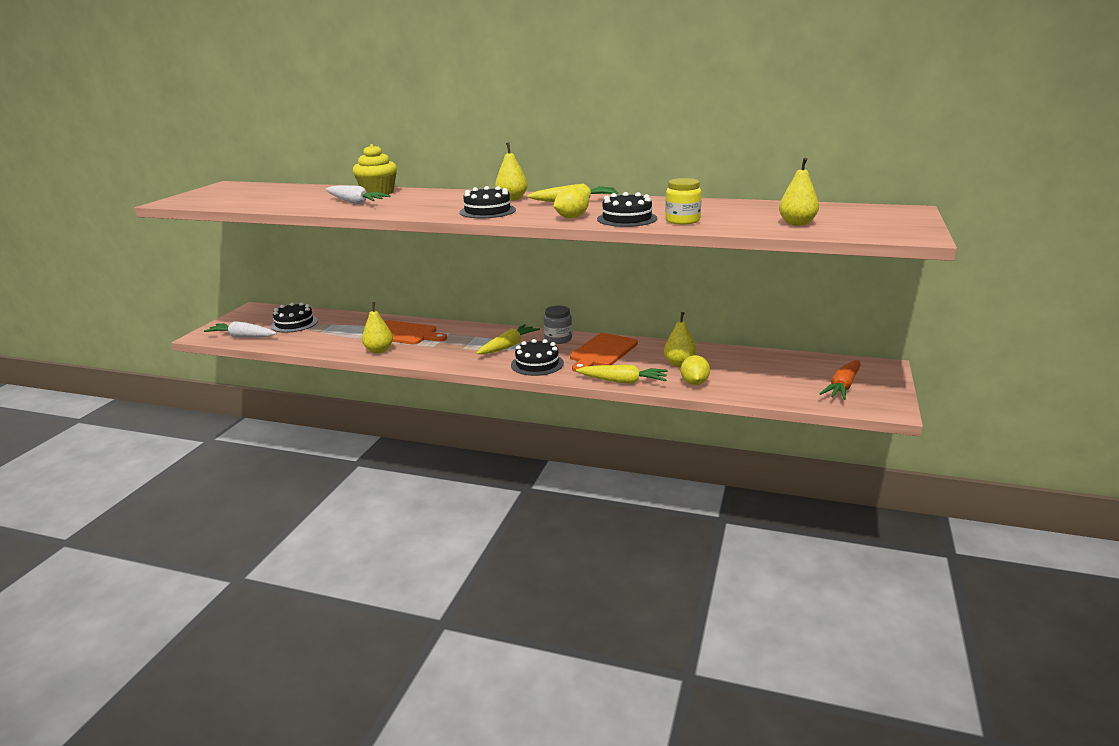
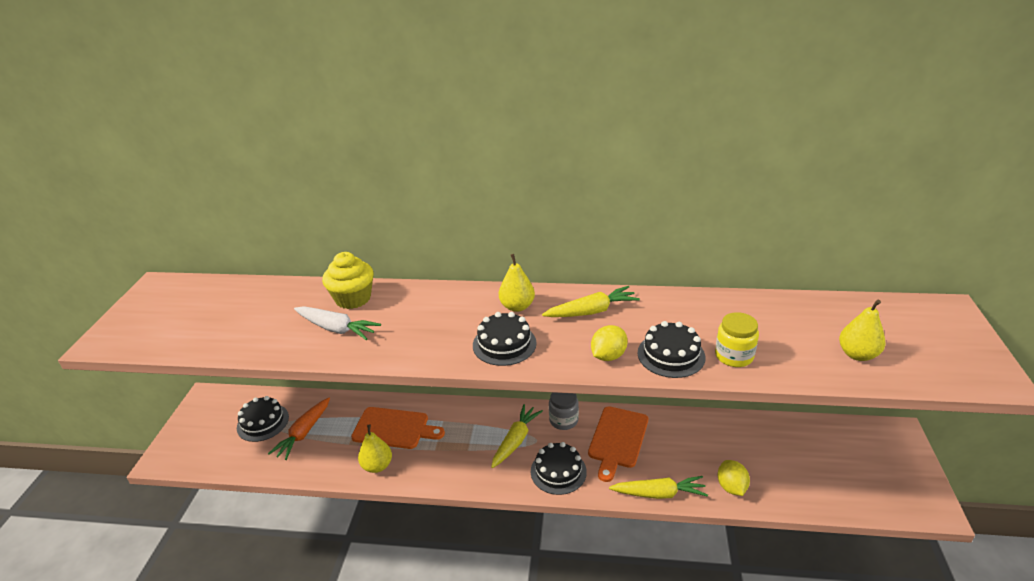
camera: 10 degrees left, 10 degrees up
white carrot [204,321,277,337] -> none
yellow pear [664,312,697,367] -> none
orange carrot [819,360,861,400] -> orange carrot moved to [268,398,330,460]

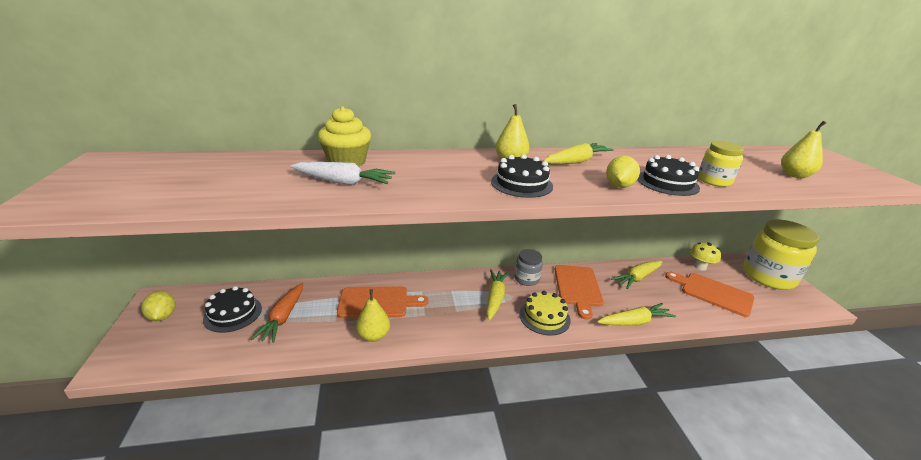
camera: 20 degrees left, 5 degrees down
black cake [531,442,587,495] -> yellow cake [519,291,571,336]
yellow lemon [718,460,750,496] -> yellow lemon moved to [141,291,175,321]
none -> yellow carrot [611,261,662,289]
none -> orange cutting board [665,272,754,317]
none -> yellow mushroom [690,242,721,271]
none -> yellow jar [743,219,819,290]

